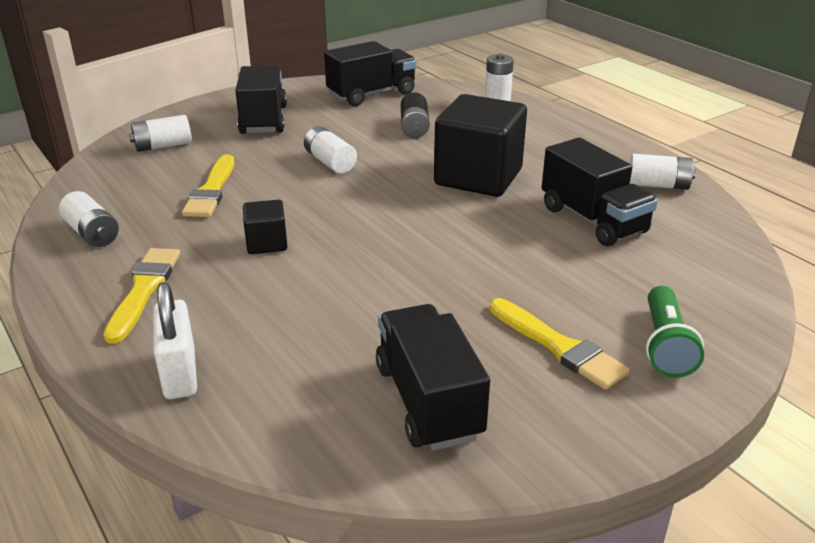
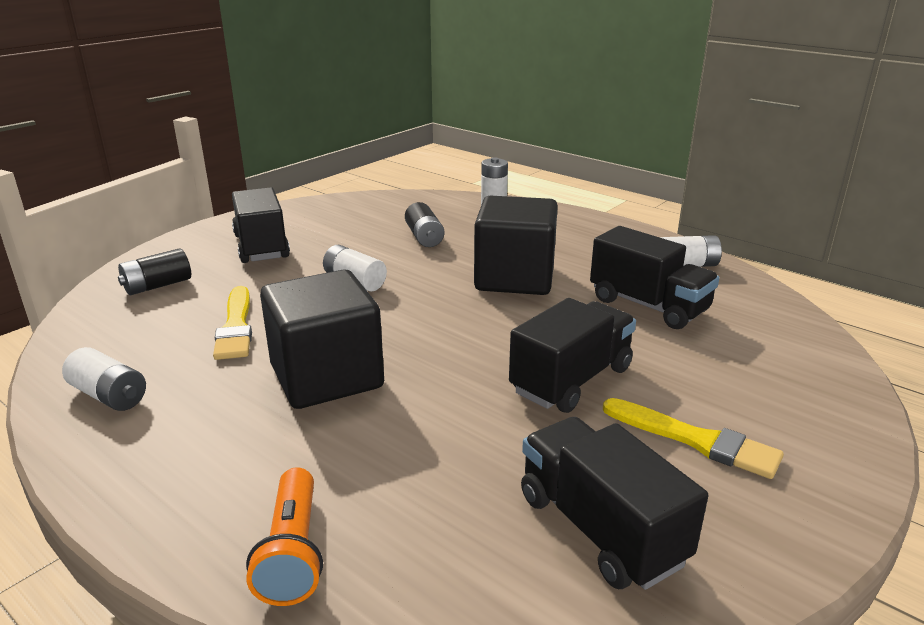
camera: 15 degrees left, 5 degrees down
yellow brush [104,248,180,344] -> none
white battery [129,115,192,152] -> black battery [118,248,191,295]
white padlock [153,282,197,399] -> orange flashlight [246,468,323,606]
black cube [243,200,287,254] -> black cube [260,270,384,409], size x2.10
black truck [324,41,417,106] -> black truck moved to [509,298,636,413]
green flashlight [646,286,704,378] -> none

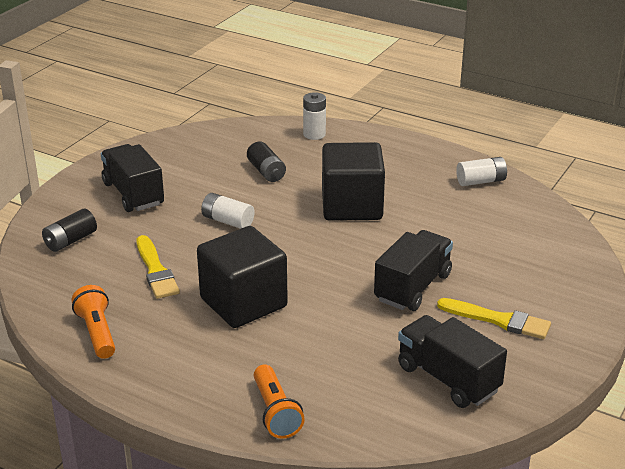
camera: 10 degrees left, 5 degrees up
white battery [62,347,146,411] -> orange flashlight [72,285,115,359]
black truck [590,226,719,329] -> none

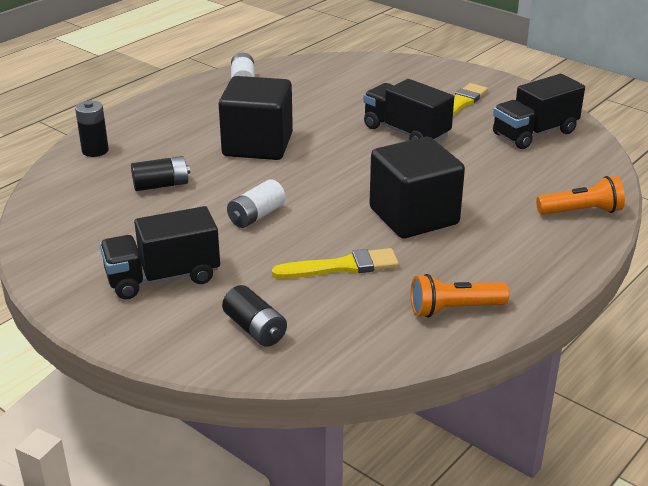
camera: 80 degrees left, 0 degrees up
white battery [303,92,326,140] -> black battery [75,101,109,157]

